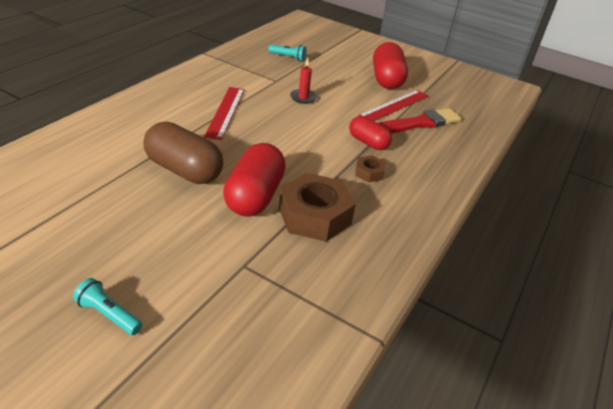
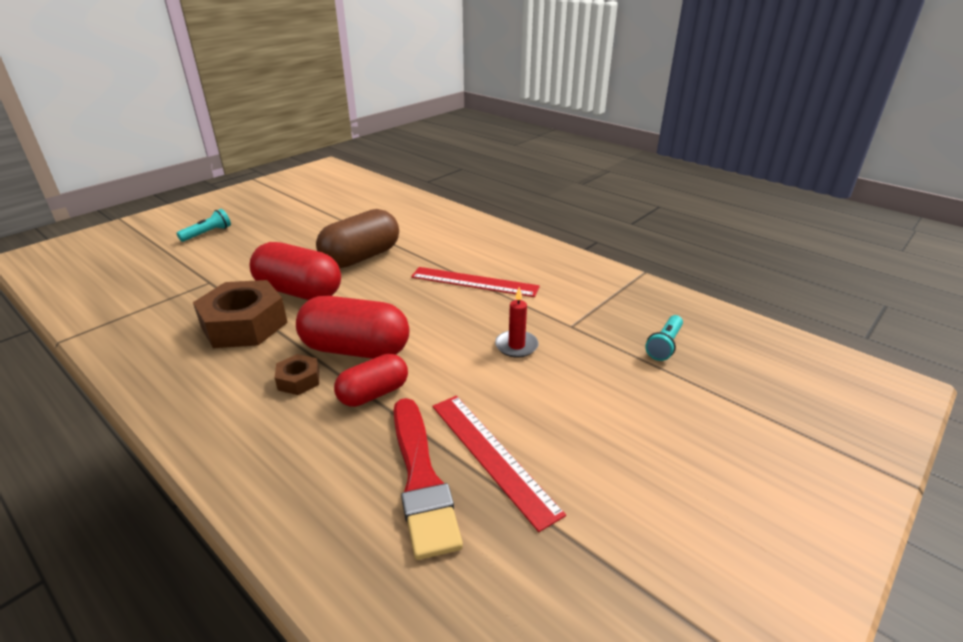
camera: 105 degrees right, 5 degrees down
red capsule [373,42,408,89] -> red capsule moved to [296,296,410,359]

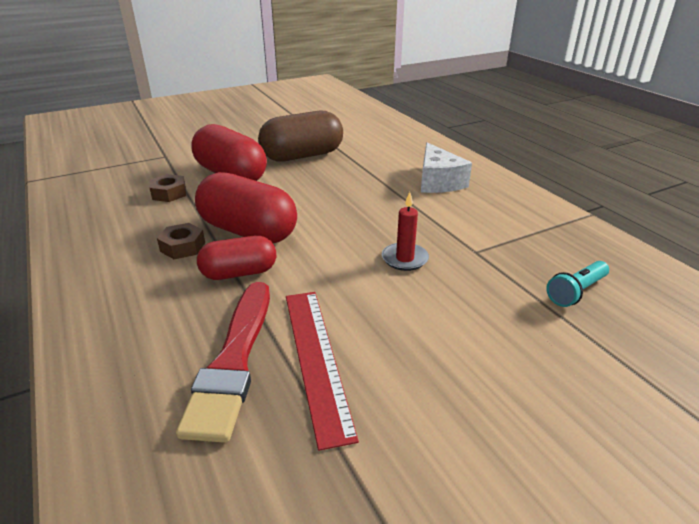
camera: 20 degrees right, 0 degrees up
turquoise flashlight [176,209,231,242] -> none
brown nut [193,280,288,348] -> brown nut [149,174,186,202], size x0.48
red ruler [411,267,540,297] -> none
none -> white cheese [421,142,472,193]

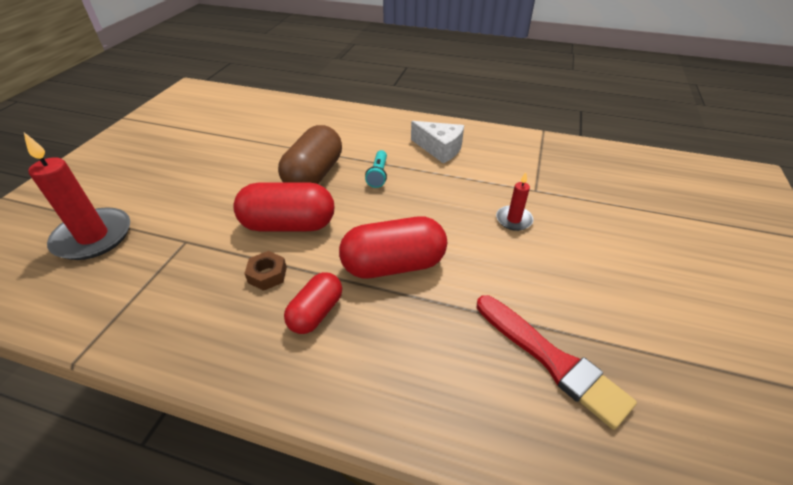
camera: 45 degrees left, 10 degrees up
brown nut [157,223,205,259] -> none
red capsule [197,236,276,280] -> red capsule moved to [284,272,342,334]
red ruler [286,292,359,451] -> none
turquoise flashlight [546,261,609,307] -> turquoise flashlight moved to [365,150,387,188]
none -> red candle [24,133,130,260]

